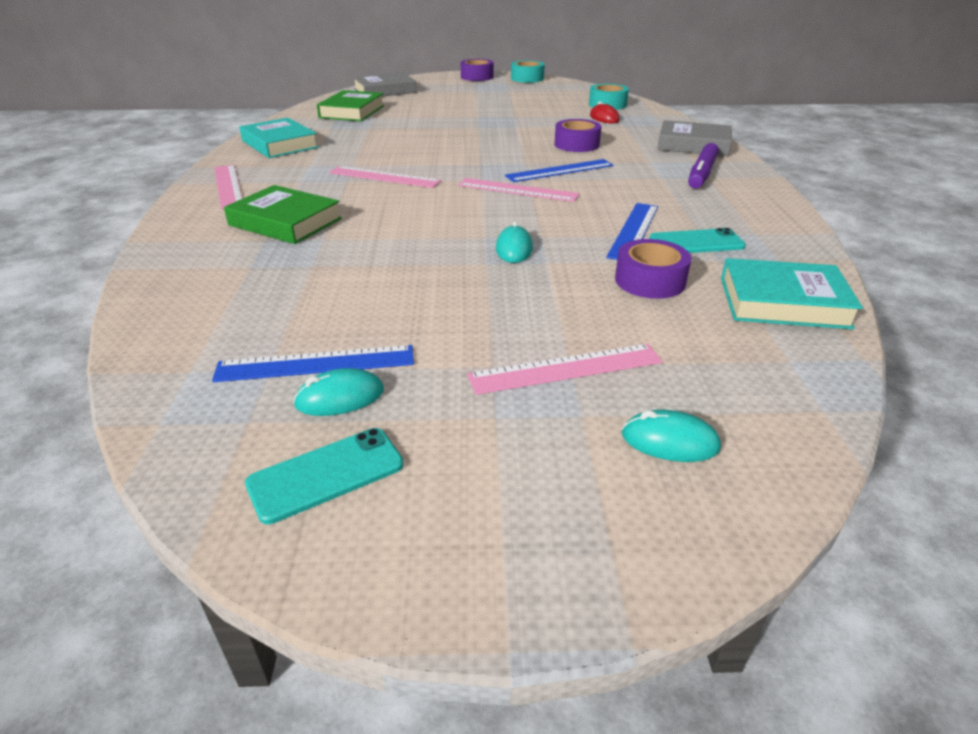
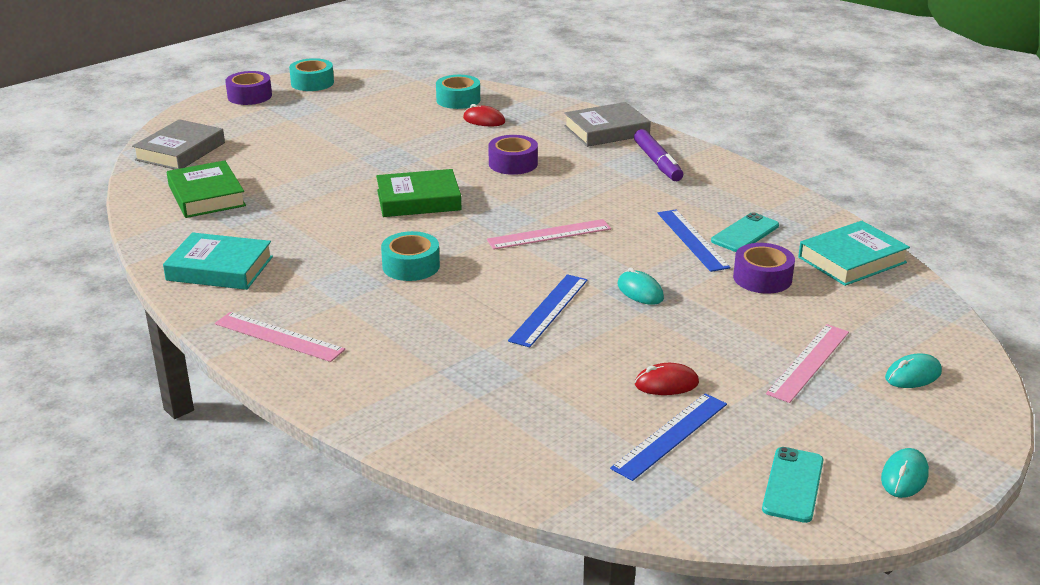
camera: 40 degrees left, 5 degrees down
green book [224,185,342,244] -> green book moved to [376,169,462,217]
turquoise mouse [293,368,384,416] -> turquoise mouse moved to [881,448,929,498]
pink ruler [329,166,441,188] -> turquoise tape [381,231,440,281]
blue ruler [505,159,614,182] -> blue ruler moved to [508,274,588,347]
none -> red mouse [635,363,699,395]

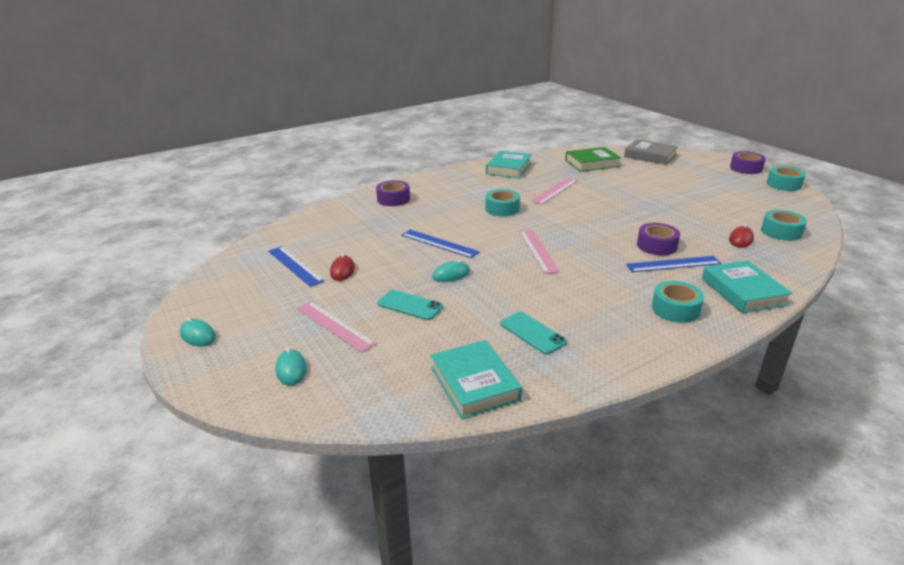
camera: 100 degrees right, 0 degrees up
pink ruler [215,312,345,362] -> pink ruler moved to [531,178,578,205]
green book [376,169,462,217] -> none
grey book [564,102,651,147] -> turquoise book [702,260,793,313]
purple marker [634,129,683,181] -> turquoise tape [652,281,704,323]
blue ruler [658,210,731,272] -> blue ruler moved to [626,256,722,272]
purple tape [733,243,795,293] -> purple tape moved to [376,180,410,206]
turquoise phone [762,447,823,523] -> turquoise phone moved to [377,290,443,320]

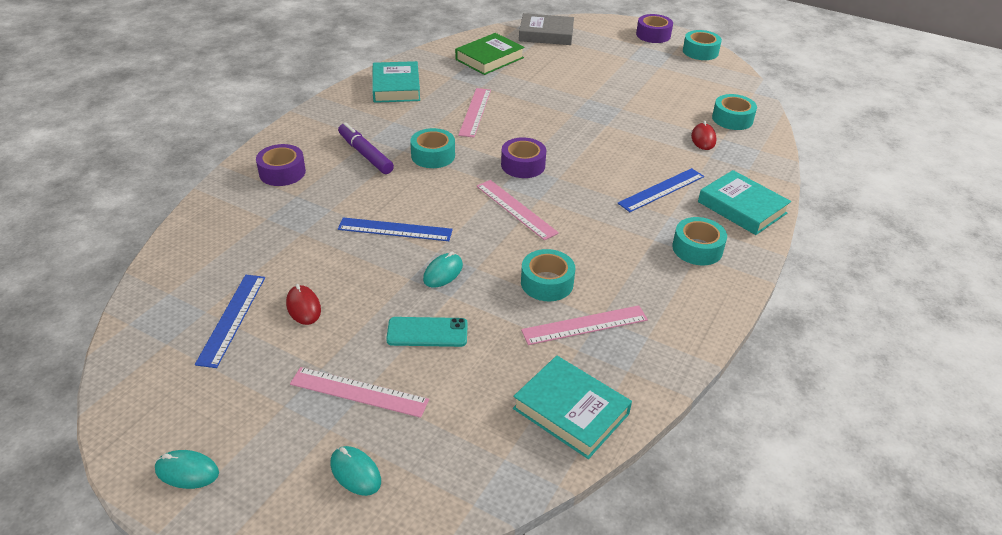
camera: 30 degrees left, 10 degrees up
blue ruler [268,246,324,287] -> blue ruler turned 75 degrees clockwise [195,275,265,368]
turquoise phone [500,312,567,355] -> pink ruler [521,305,648,345]
purple tape [637,223,680,255] -> purple tape moved to [501,137,546,178]
none -> purple marker [338,123,394,174]
none -> turquoise tape [521,249,575,301]

